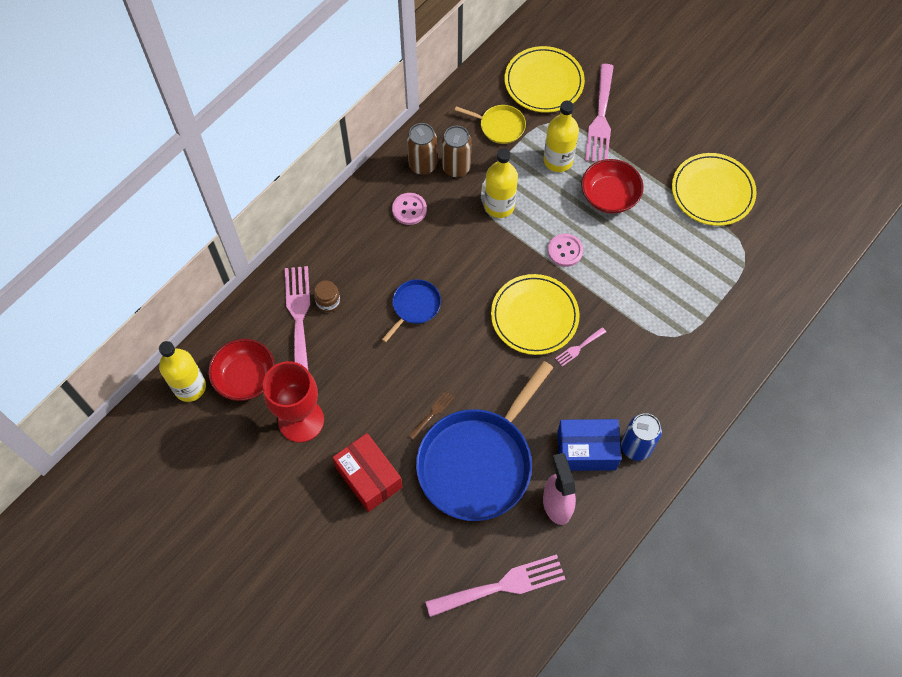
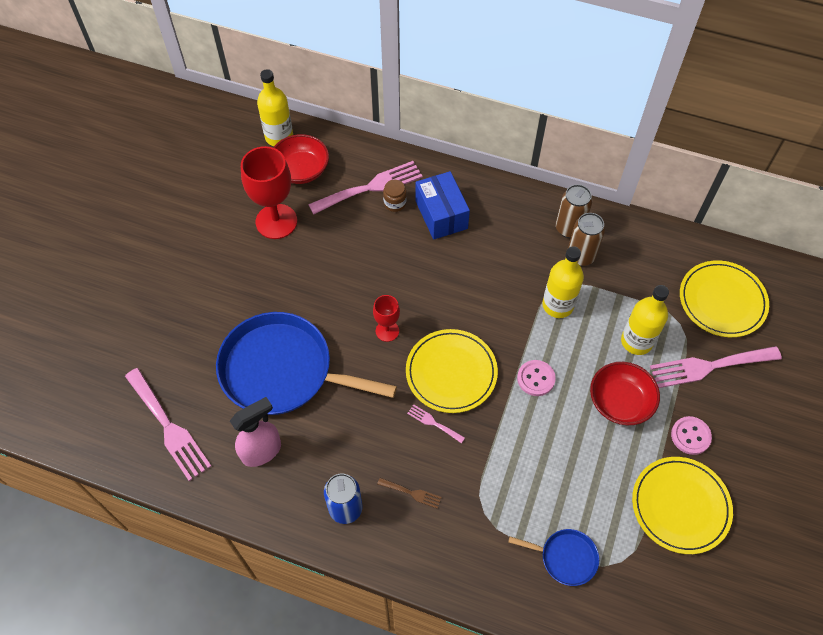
camera: 70 degrees right, 5 degrees down
red box [332,433,402,512] -> none
blue pan [382,279,441,343] -> blue pan moved to [508,529,599,586]
pink button [392,193,427,225] -> pink button moved to [671,416,712,455]
brown fork [408,391,455,440] -> brown fork moved to [377,478,442,509]
yellow pan [455,105,526,144] -> none
blue box [557,419,621,471] -> blue box moved to [415,171,470,240]
none -> red goblet [373,295,400,342]

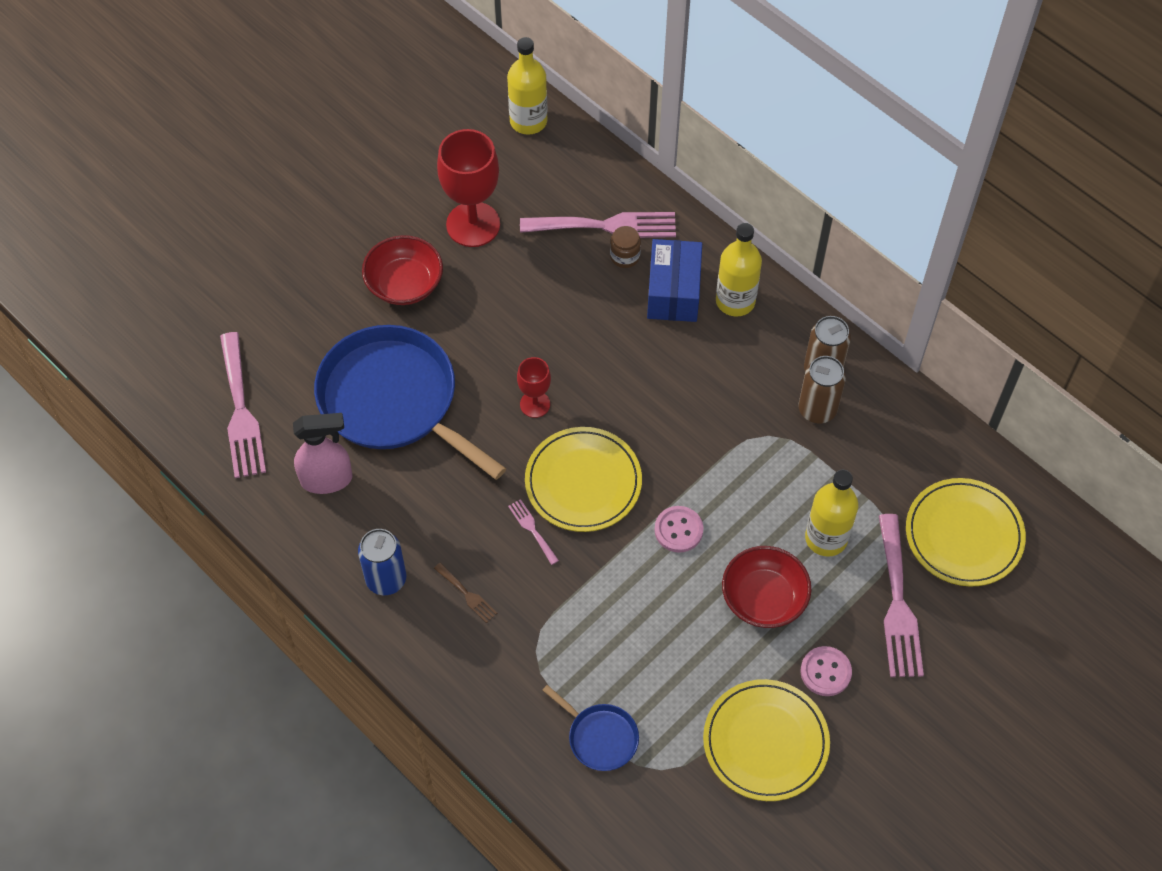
camera: 25 degrees right, 0 degrees up
red bowl [273,134,329,184] -> red bowl moved to [362,235,443,305]
yellow bottle [542,246,584,318] -> yellow bottle moved to [716,223,762,316]
pink fork [650,346,782,388] -> pink fork turned 105 degrees counterclockwise [879,514,924,677]

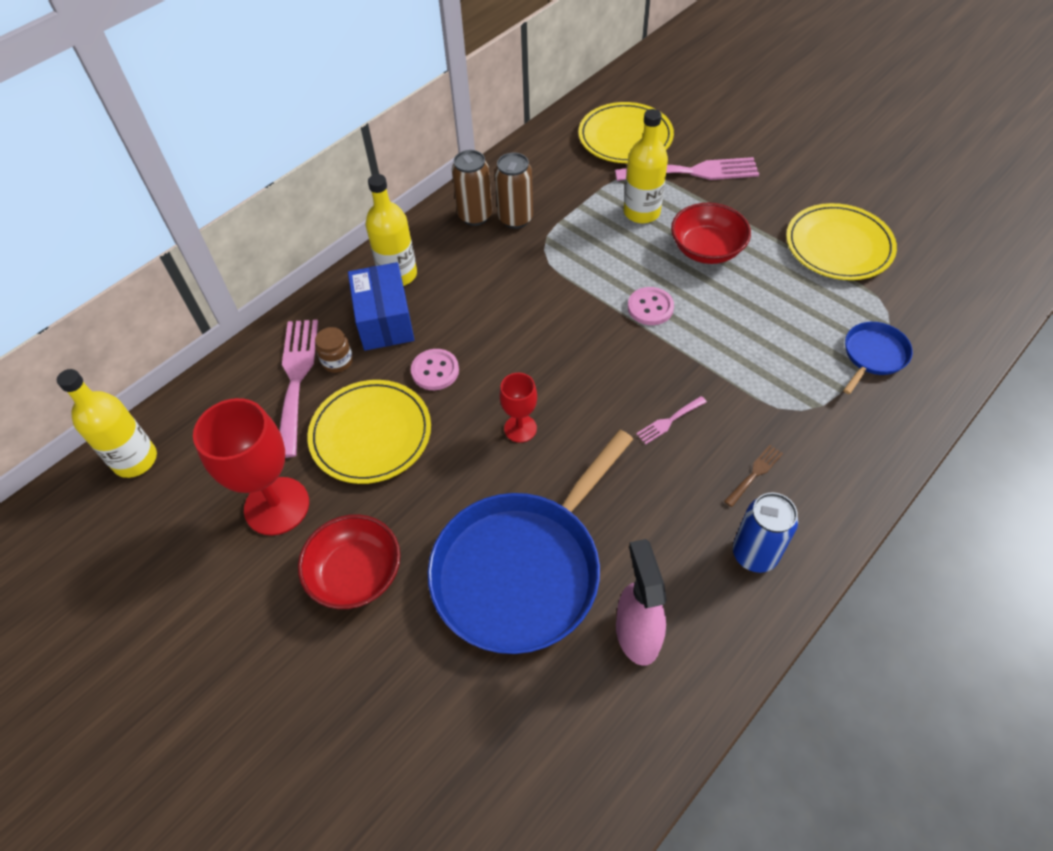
camera: 90 degrees left, 5 degrees down
pink fork [220,332,266,478] -> none
yellow plate [525,427,642,532] -> yellow plate moved to [307,380,431,484]
blue box [647,239,702,322] -> blue box turned 75 degrees clockwise [348,262,414,351]
pink button [800,646,852,696] -> pink button moved to [411,349,459,390]

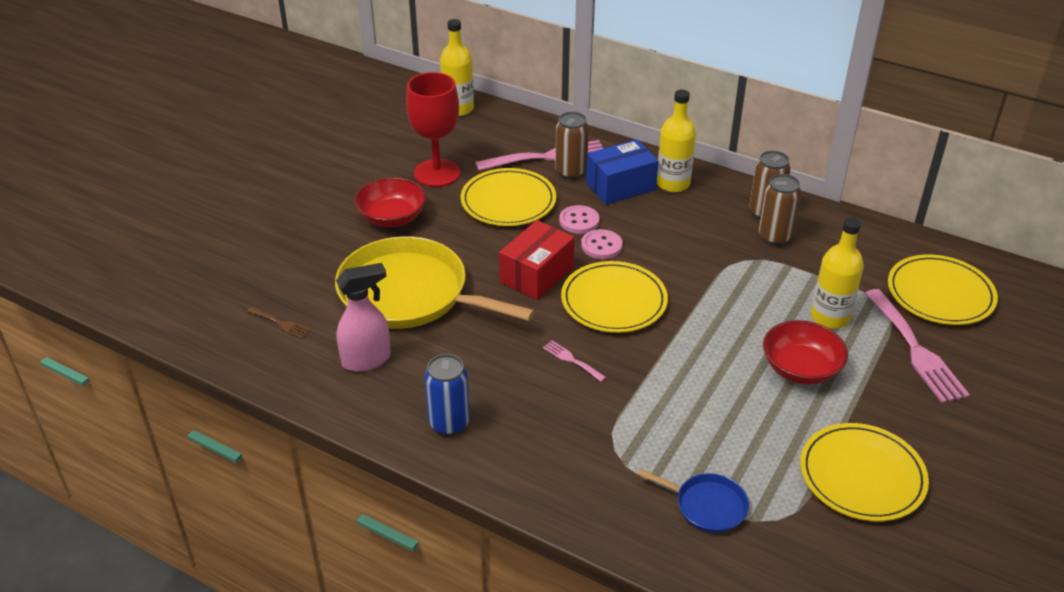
camera: 75 degrees right, 15 degrees down
brown jar [315,327,353,373] -> brown can [555,112,589,180]
blue pan [428,430,633,654] -> yellow pan [335,236,535,329]
red goblet [500,373,537,443] -> red box [499,220,575,300]
pink button [628,287,674,325] -> pink button moved to [581,229,623,259]
brown fork [724,445,783,507] -> brown fork moved to [247,307,310,339]
none -> yellow plate [561,261,668,333]

